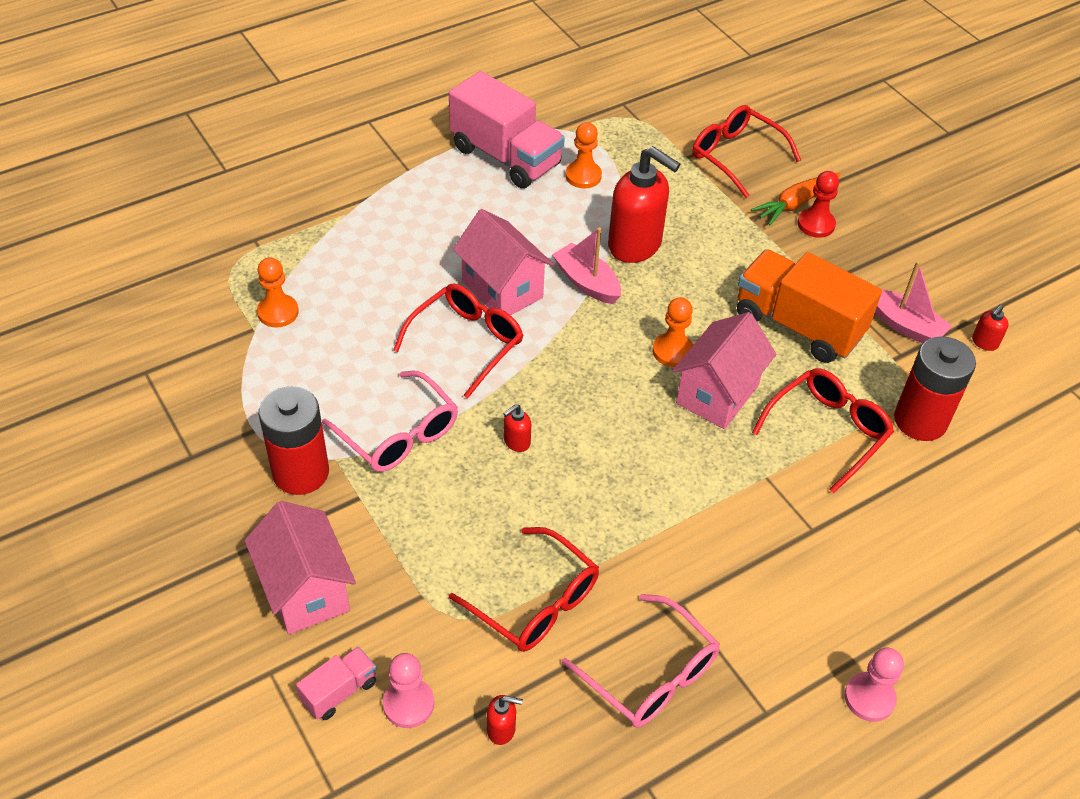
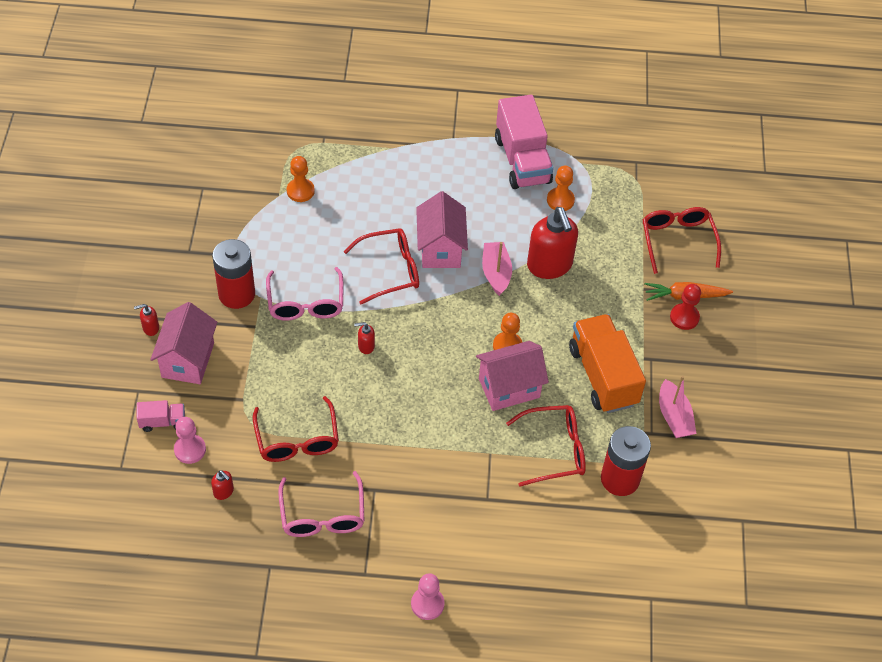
camera: 35 degrees right, 5 degrees up
red soap dispenser [972,304,1008,351] -> red soap dispenser moved to [134,304,159,336]

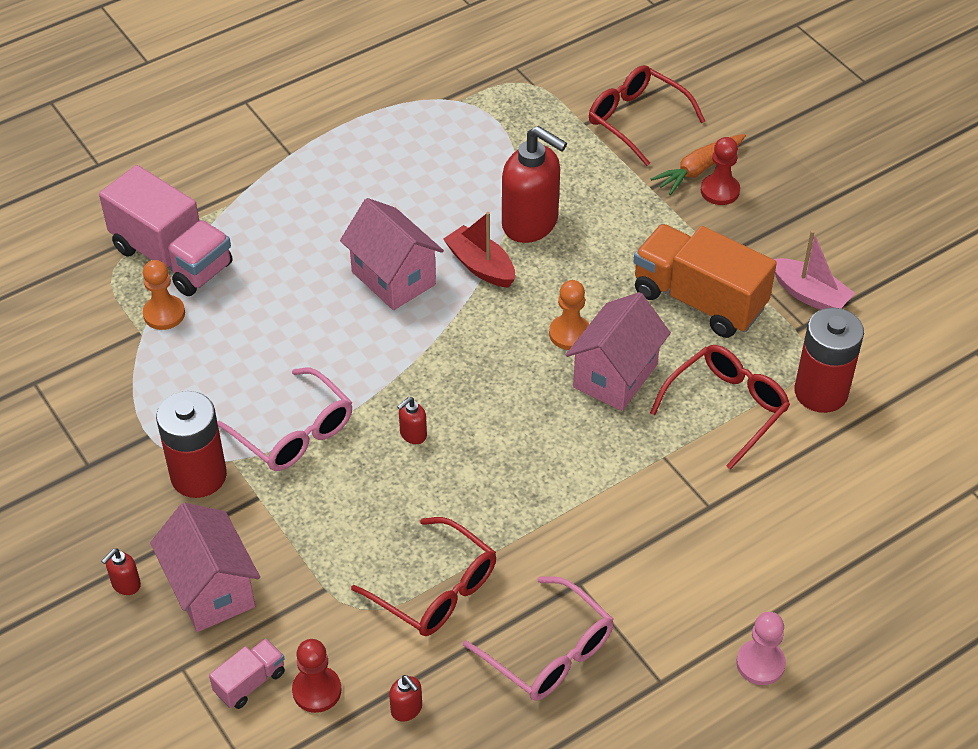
camera: 35 degrees left, 5 degrees down
pink pawn [174,417,206,464] -> red pawn [292,639,341,713]
red soap dispenser [211,470,234,500] -> red soap dispenser turned 45 degrees clockwise [389,675,422,722]
red glasses [344,228,419,304] -> none
pink boat [482,242,512,296] -> red boat [443,212,515,287]
pink truck [495,95,553,189] -> pink truck moved to [99,165,233,296]
orange pawn [547,166,575,211] -> none

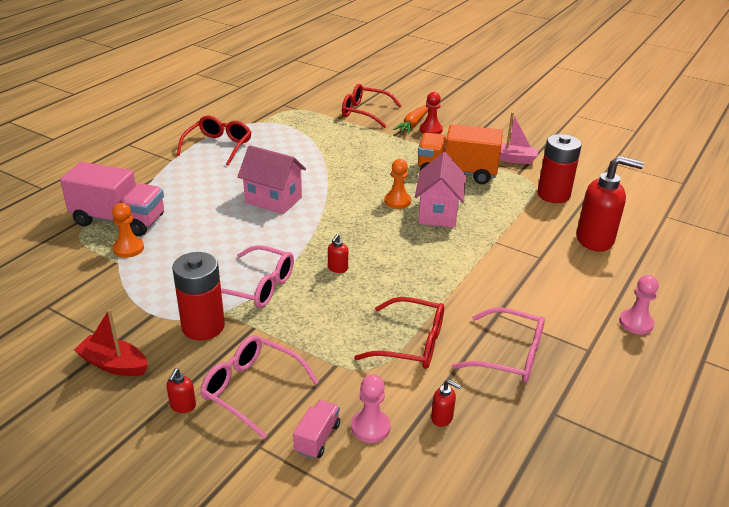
camera: 25 degrees left, 15 degrees down
pink house [150,503,260,632] -> pink glasses [200,335,318,439]
red pawn [292,639,341,713] -> pink pawn [351,374,390,443]
red boat [443,212,515,287] -> red boat moved to [74,309,148,376]
red soap dispenser [502,126,567,243] -> red soap dispenser moved to [577,156,644,252]
red glasses [650,345,790,470] -> red glasses moved to [177,116,251,166]

